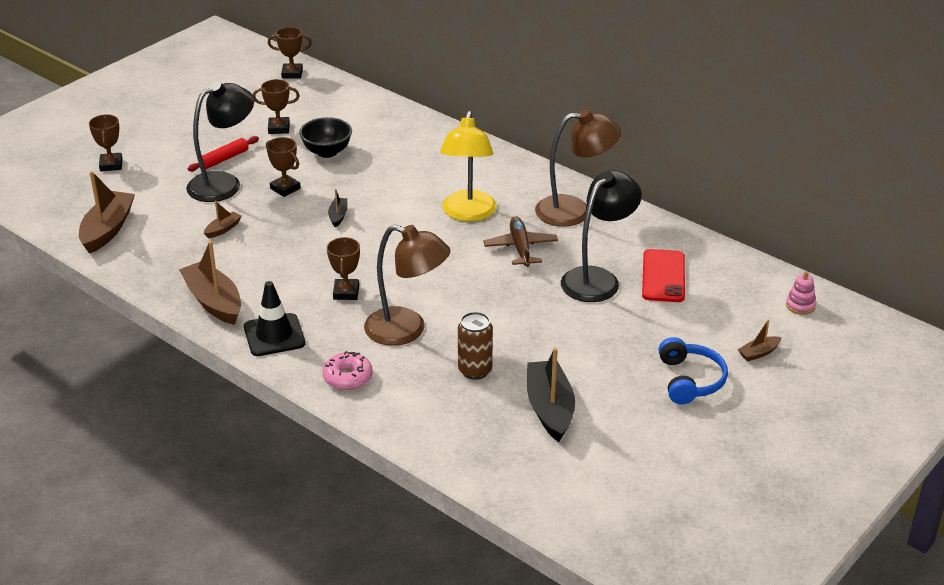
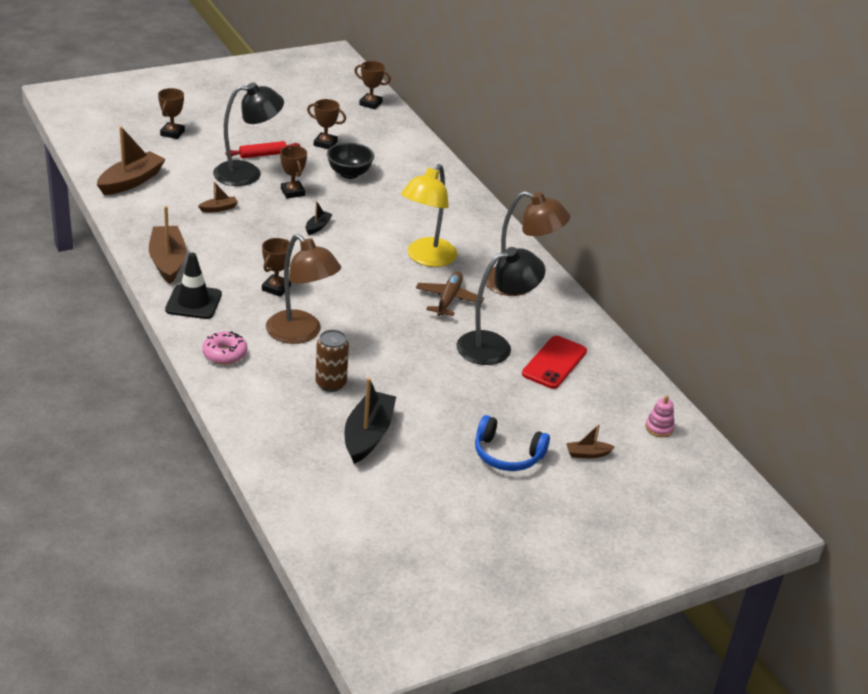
camera: 20 degrees right, 0 degrees up
blue headphones [659,337,728,404] -> blue headphones turned 90 degrees clockwise [475,415,550,471]

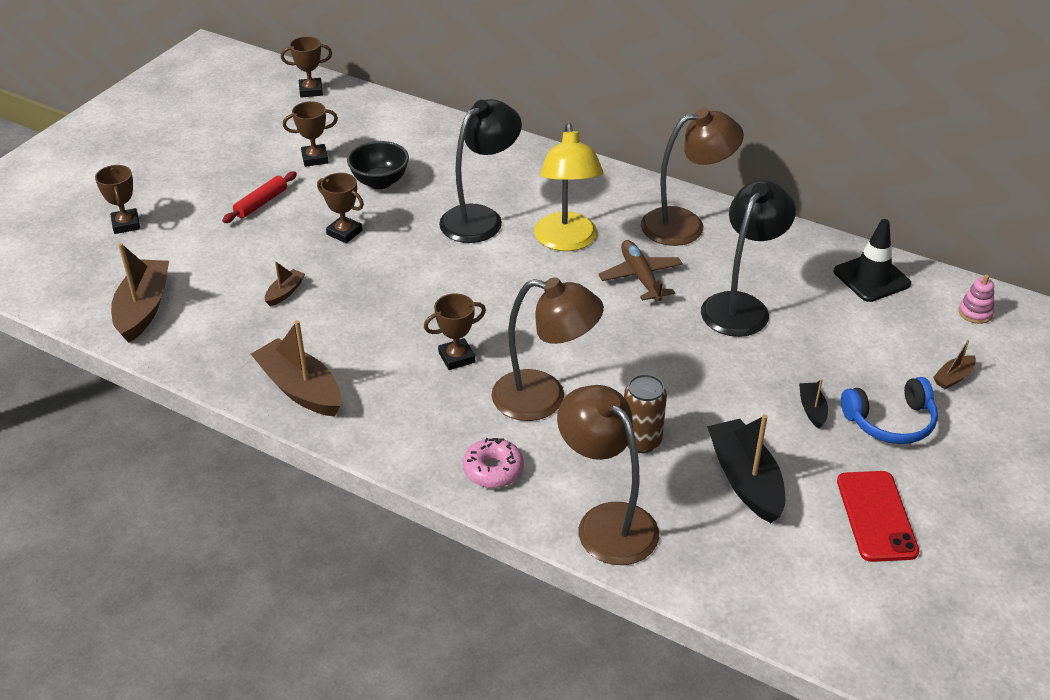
camera: 30 degrees left, 5 degrees up
black traffic cone [165,253,222,319] -> black traffic cone moved to [834,219,911,302]
black lamp [213,82,284,186] -> black lamp moved to [439,99,522,243]
brown trophy [262,238,291,297] -> brown trophy turned 75 degrees clockwise [424,293,486,370]
black boat [306,201,333,235] -> black boat moved to [799,379,828,429]
red phone [522,336,587,389] -> red phone moved to [837,471,919,562]
none -> brown lamp [557,385,659,565]

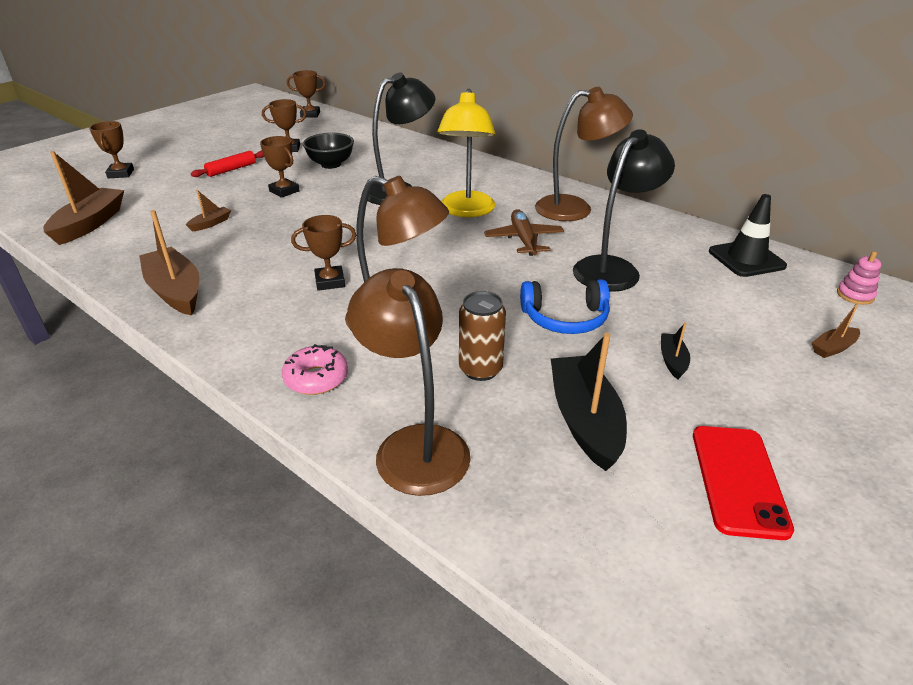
camera: 10 degrees right, 5 degrees down
blue headphones [841,377,938,444] -> blue headphones moved to [520,279,610,334]

